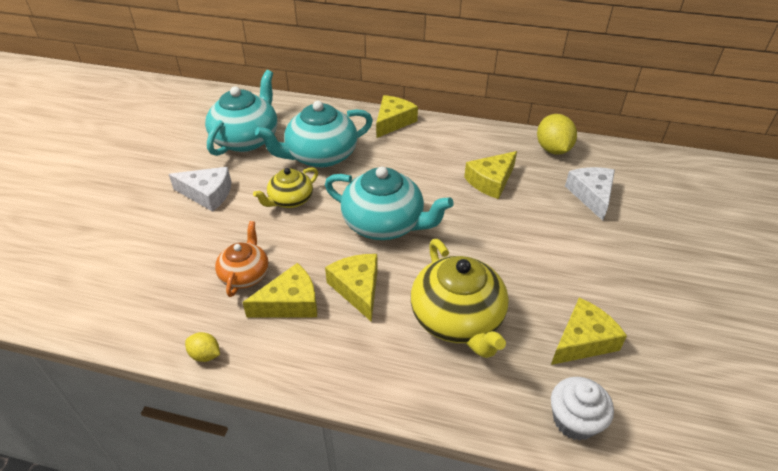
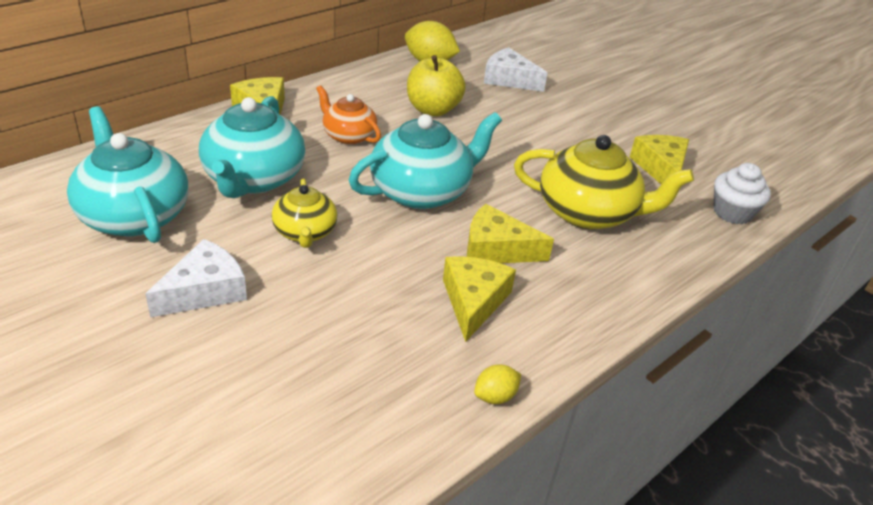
camera: 60 degrees left, 5 degrees down
orange teapot [215,221,269,297] -> orange teapot moved to [316,85,381,145]
yellow cheese [464,151,517,199] -> yellow apple [407,55,466,116]

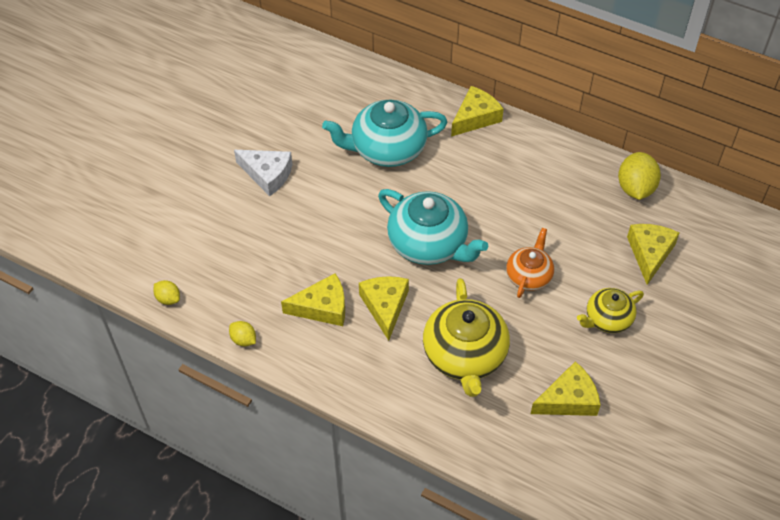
camera: 75 degrees right, 15 degrees up
turquoise teapot [67,106,188,243] -> none
yellow teapot [272,179,337,248] -> yellow teapot moved to [577,288,644,333]
orange teapot [316,85,381,145] -> orange teapot moved to [506,228,554,298]
yellow apple [407,55,466,116] -> none
white cheese [484,47,548,92] -> yellow cheese [627,224,679,285]
white cupcake [714,163,771,224] -> none
none -> yellow lemon [153,280,180,305]

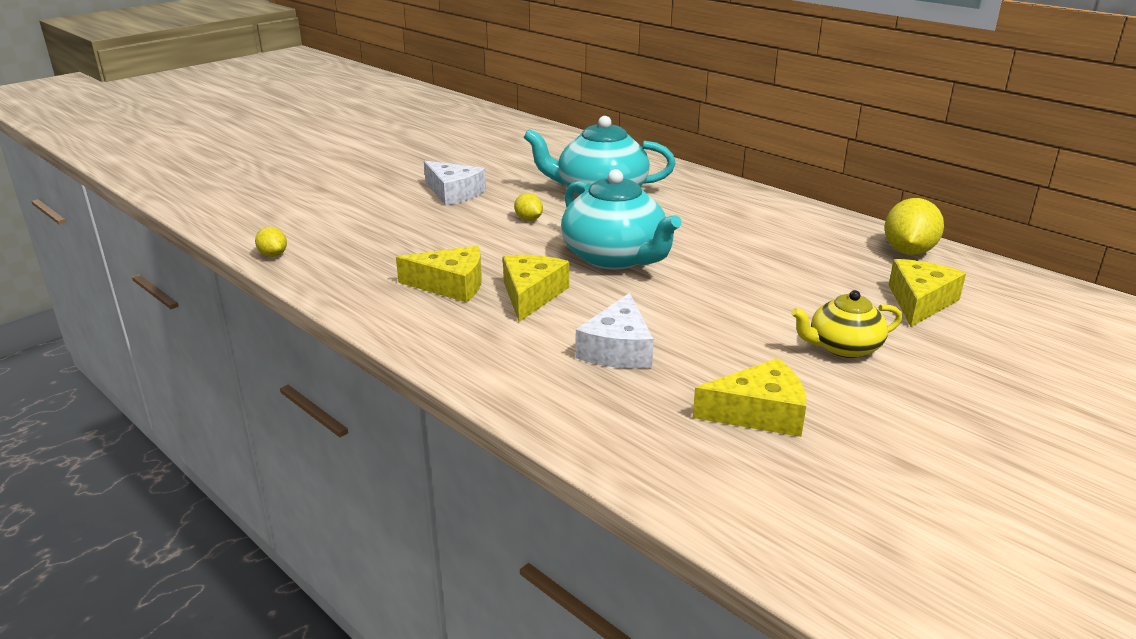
camera: 15 degrees right, 25 degrees down
yellow lemon [229,321,256,347] -> yellow lemon moved to [514,193,543,221]
yellow teapot [423,278,510,397] -> white cheese [576,293,654,369]
yellow cheese [451,86,503,137] -> none
orange teapot [506,228,554,298] -> none

